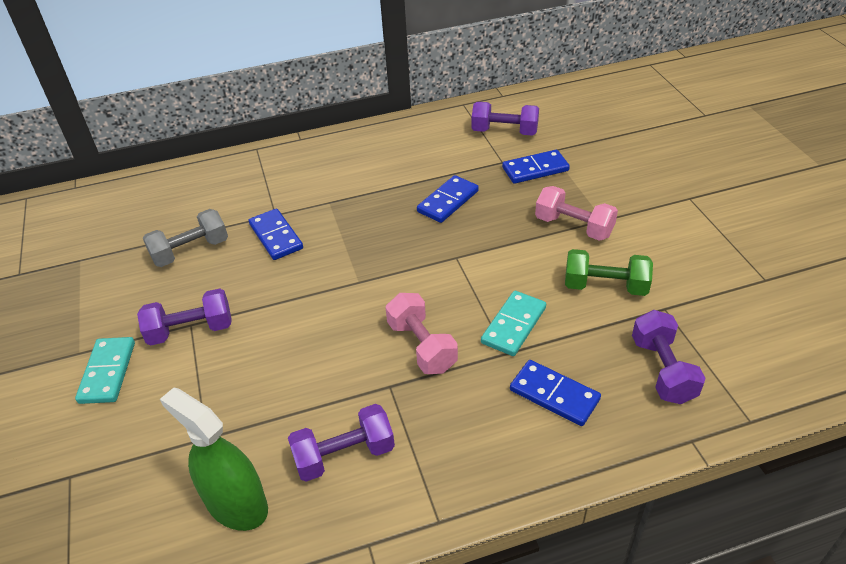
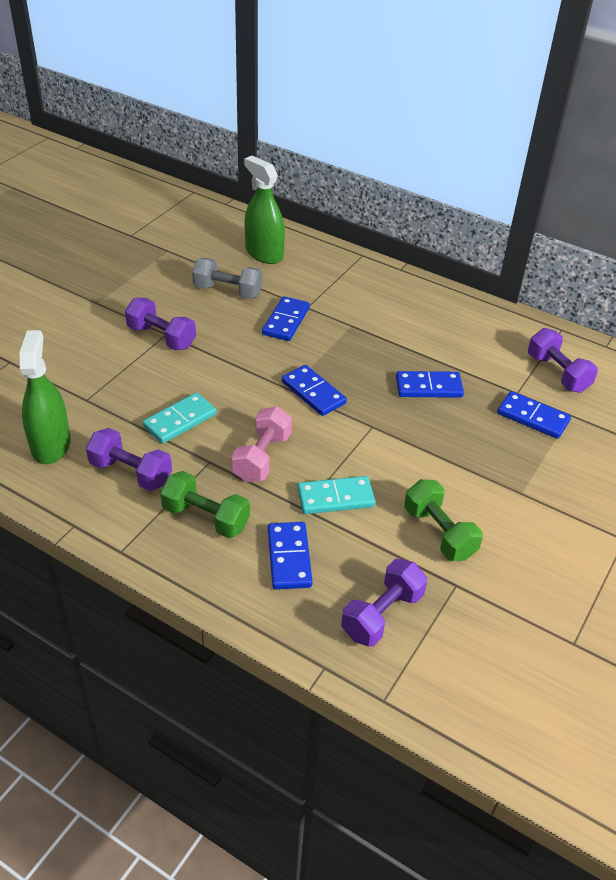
camera: 45 degrees right, 0 degrees up
turquoise domino [75,337,135,404] -> turquoise domino moved to [143,393,216,444]
pink dumbbell [535,186,618,241] -> none
none -> green dumbbell [160,471,250,538]
none -> green spray bottle [244,156,285,264]
none -> blue domino [282,365,347,416]

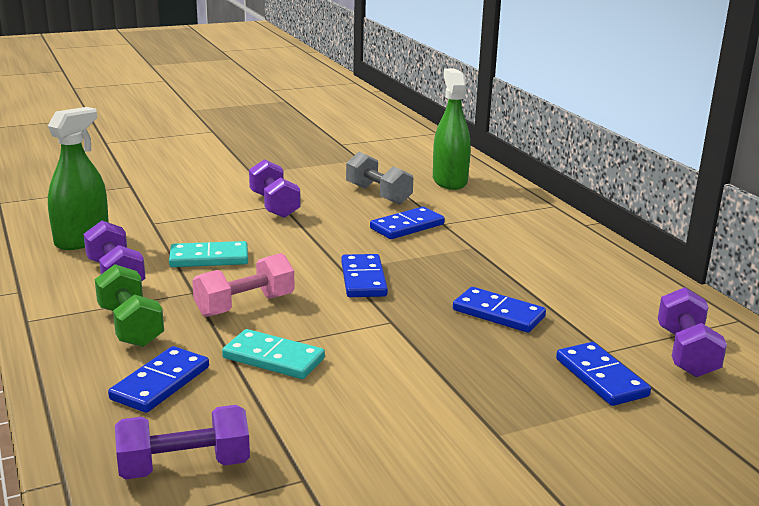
camera: 35 degrees right, 20 degrees down
green dumbbell [404,479,483,561] -> none

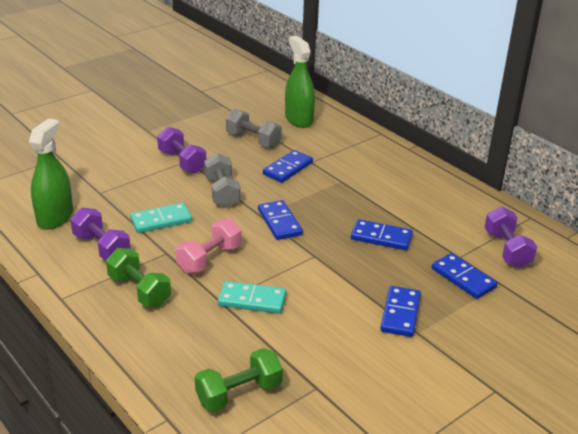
camera: 15 degrees left, 10 degrees up
blue domino [108,346,209,413] -> blue domino moved to [380,286,421,337]
purple dumbbell [115,405,250,479] -> green dumbbell [195,348,283,412]
none -> grey dumbbell [204,153,240,208]

